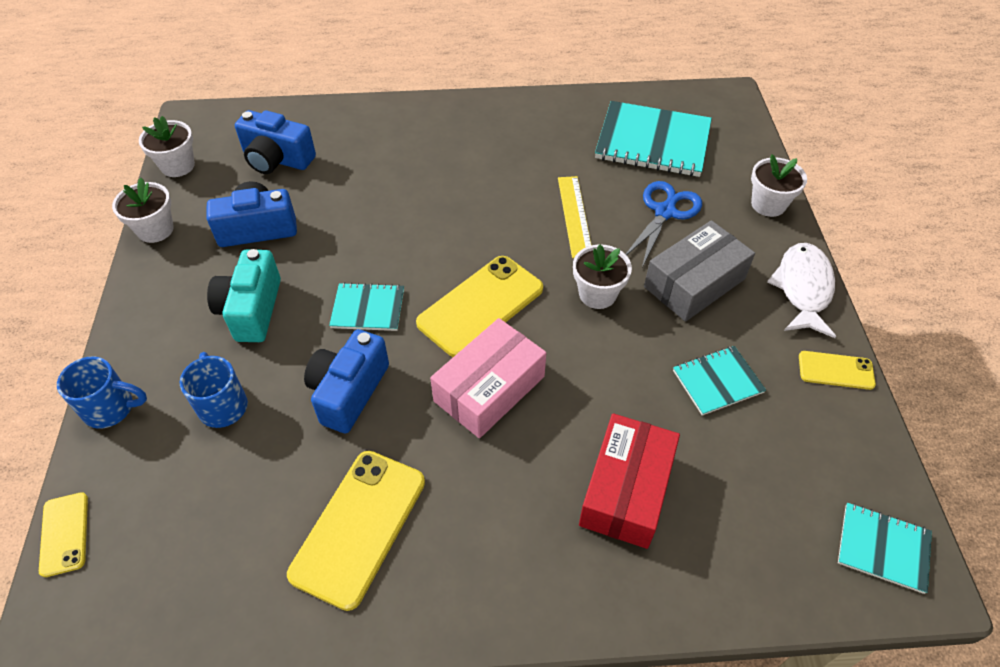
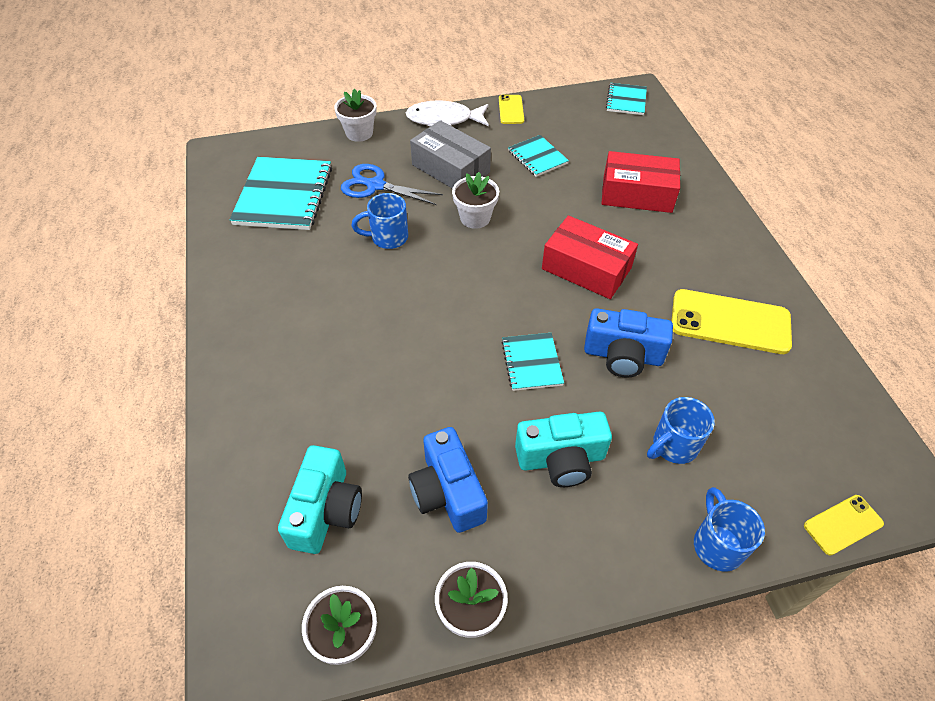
camera: 100 degrees left, 0 degrees up
blue camera [235,110,316,174] -> turquoise camera [278,445,362,554]
yellow phone [416,256,543,357] -> none
pink box [430,318,546,438] -> red box [542,215,638,299]
yellow ruler [558,176,591,258] -> blue mug [351,193,408,249]

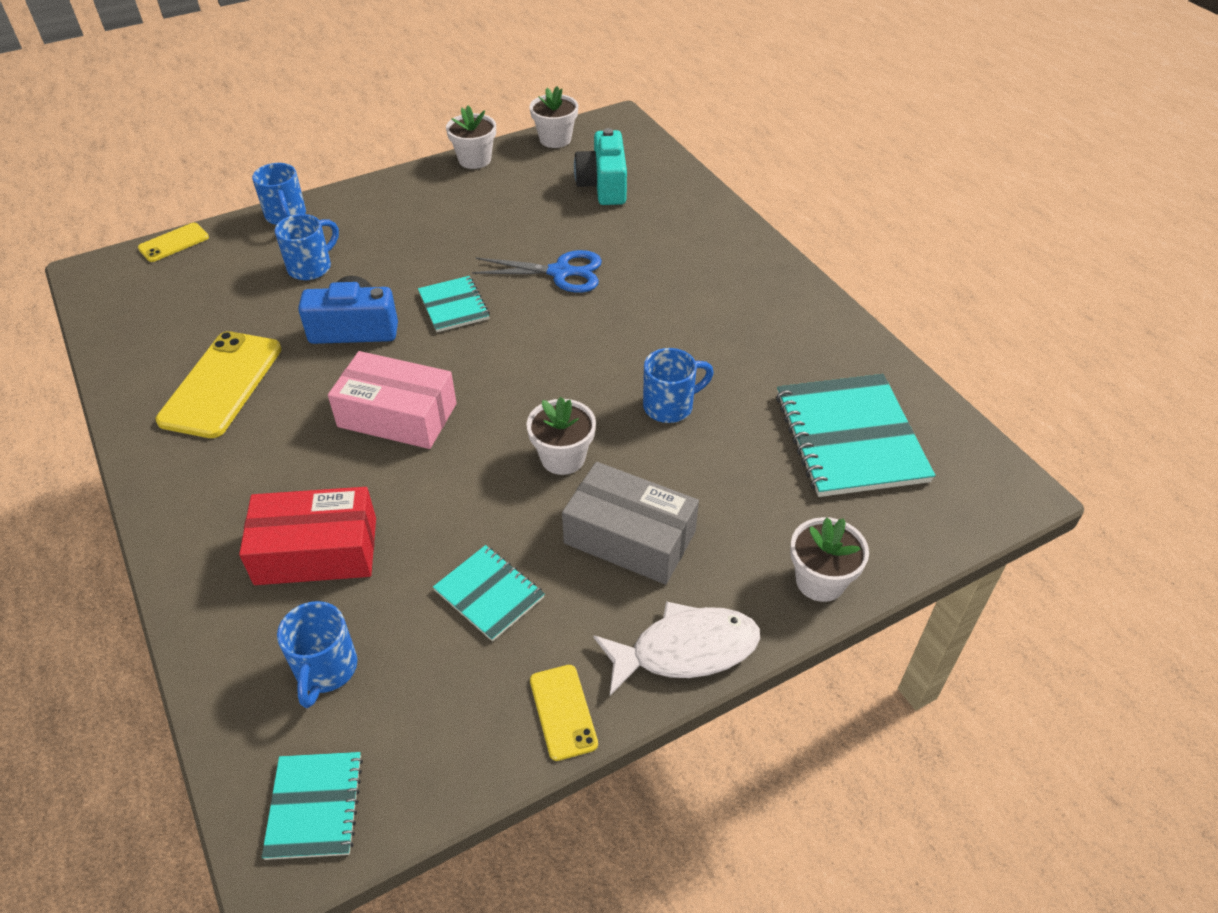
camera: 165 degrees right, 5 degrees down
blue scissors [341,164,443,205] -> blue scissors moved to [472,250,602,293]
blue camera [408,427,488,533] -> none
turquoise camera [515,411,612,487] -> none
red box [542,215,638,299] -> pink box [328,351,457,449]
yellow phone [672,289,792,354] -> yellow phone turned 75 degrees counterclockwise [156,331,282,438]
none -> blue mug [277,601,357,708]

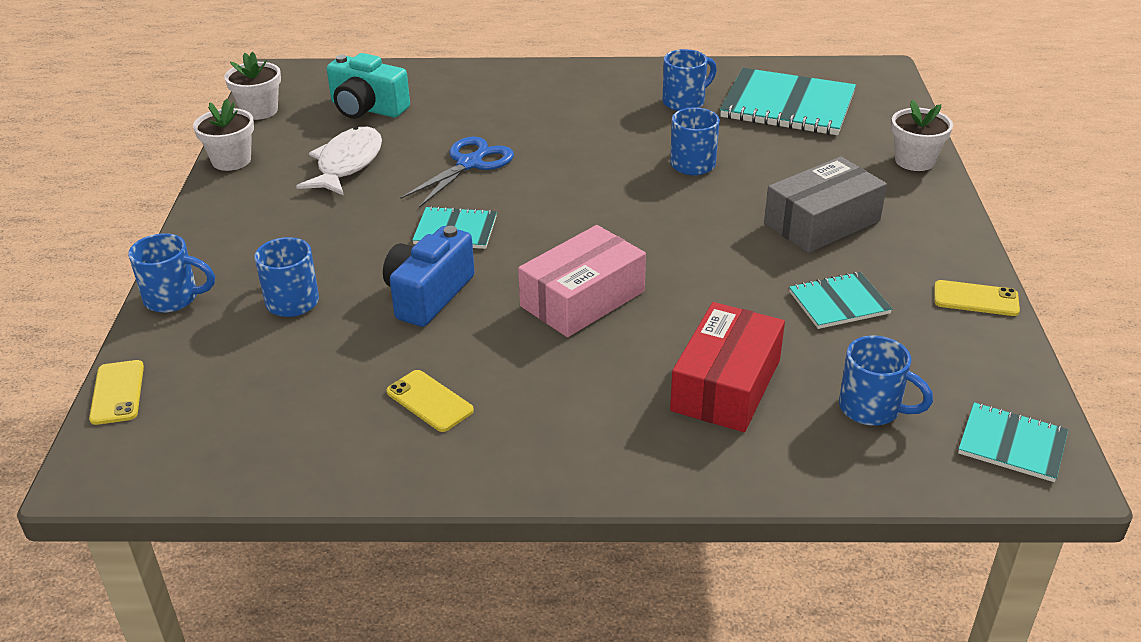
camera: 60 degrees left, 10 degrees down
yellow phone [156,331,282,438] -> yellow phone [386,370,474,432], size x0.53
white flower pot [527,397,596,475] -> none
white fish [593,601,760,695] -> white fish moved to [296,127,382,196]
none -> blue mug [663,49,717,111]

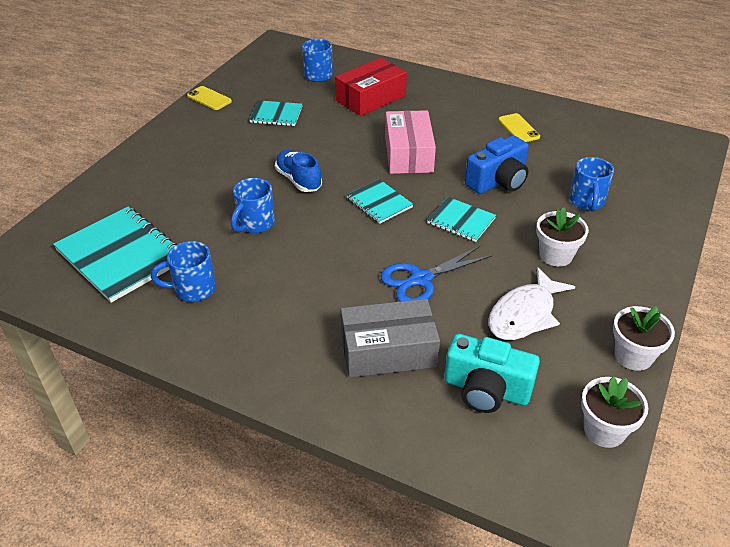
camera: 155 degrees left, 5 degrees up
yellow phone [89,360,144,425] -> none
blue mug [128,233,215,313] -> none
turquoise camera [327,53,410,119] -> turquoise camera turned 150 degrees clockwise [444,334,540,413]
pink box [518,225,646,337] -> pink box turned 75 degrees counterclockwise [385,110,436,174]
grey box [764,157,887,253] -> grey box moved to [340,299,440,378]
white flower pot [891,99,953,171] -> white flower pot moved to [536,207,589,267]
turquoise notebook [958,402,1068,482] -> turquoise notebook moved to [347,179,413,224]
none -> blue shoe [275,150,322,192]

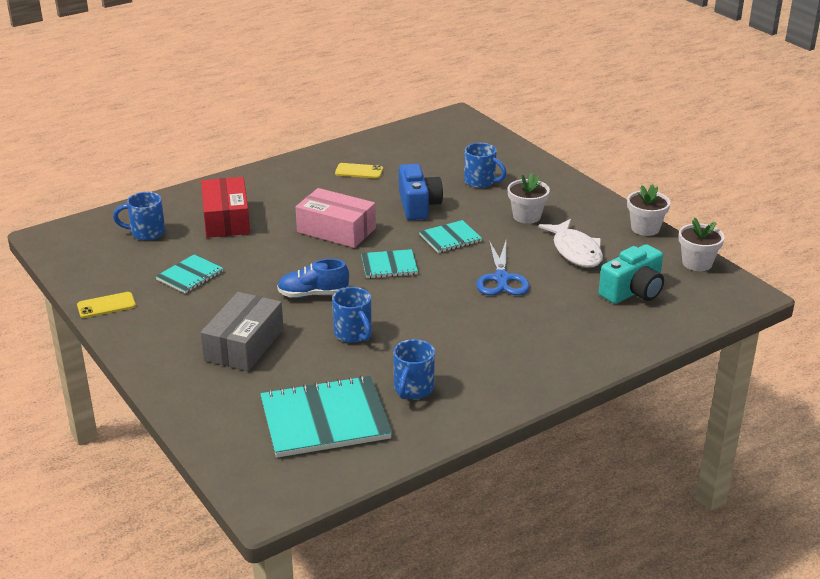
camera: 60 degrees left, 10 degrees down
grey box [340,299,440,378] -> grey box moved to [200,292,284,371]

